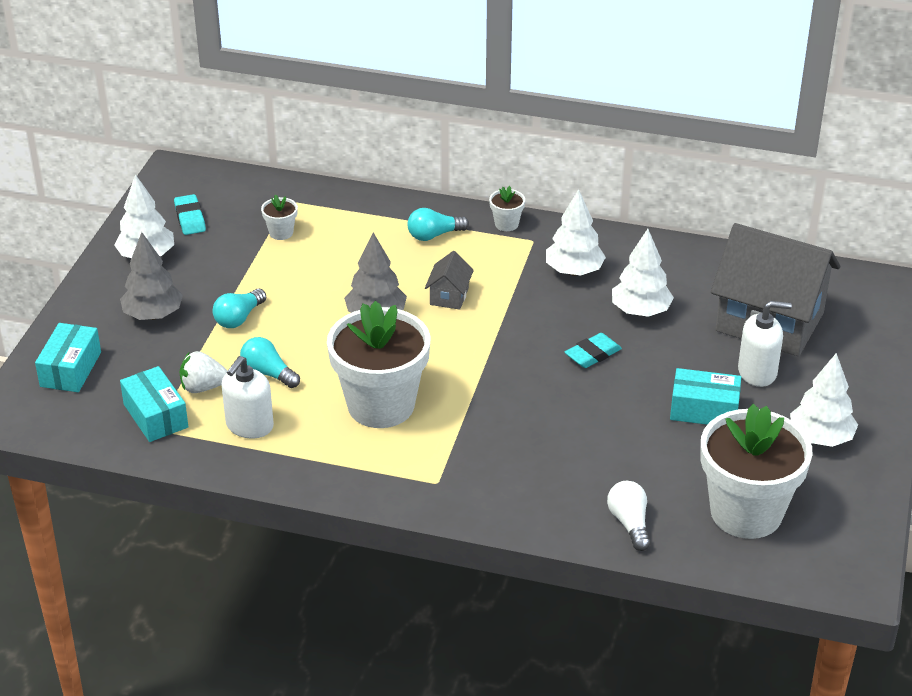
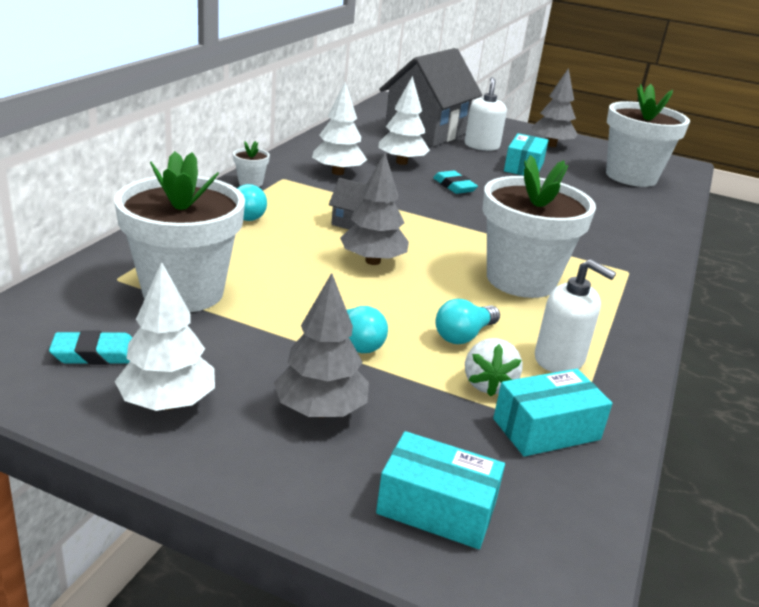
camera: 85 degrees left, 10 degrees down
white flower pot [261,195,298,240] -> white flower pot [115,151,245,312], size x2.49
white light bulb [607,481,651,551] -> none
white tree [790,353,858,447] -> grey tree [531,68,578,147]

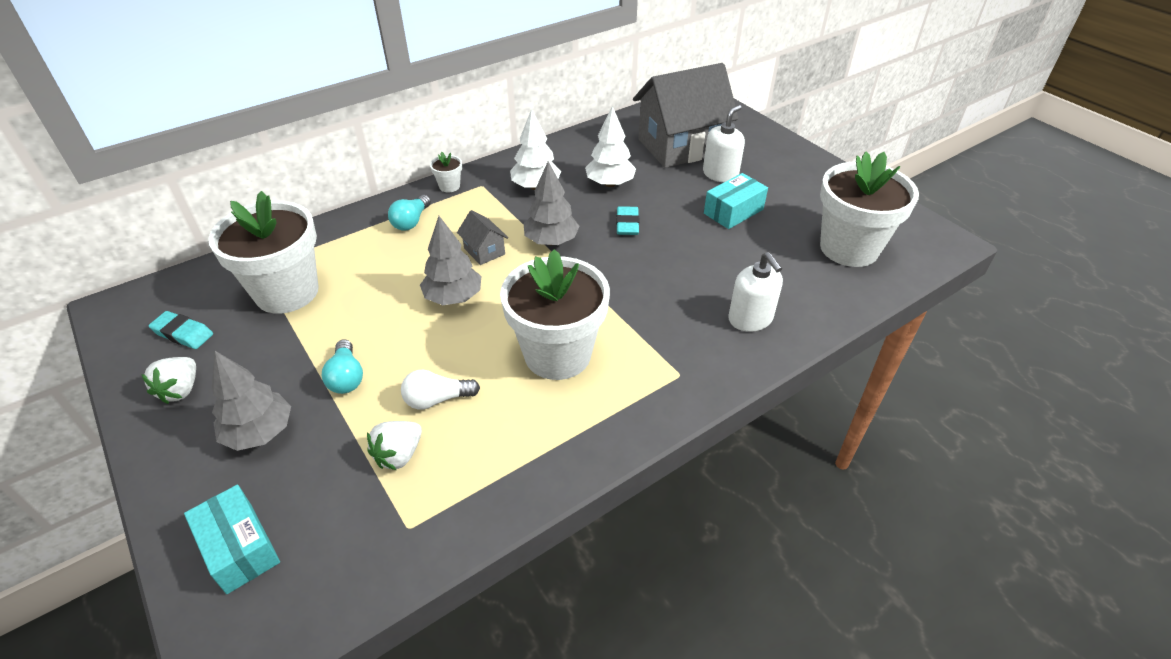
camera: 35 degrees right, 15 degrees up
white tree [115,262,215,411] -> white strawberry [141,357,196,404]
turquoise light bulb [436,299,500,344] -> white light bulb [401,370,480,410]
turquoise box [493,369,613,457] -> none
grey tree [531,68,578,147] -> grey tree moved to [524,161,579,245]
white soap dispenser [535,259,616,372] -> white soap dispenser moved to [728,252,783,332]

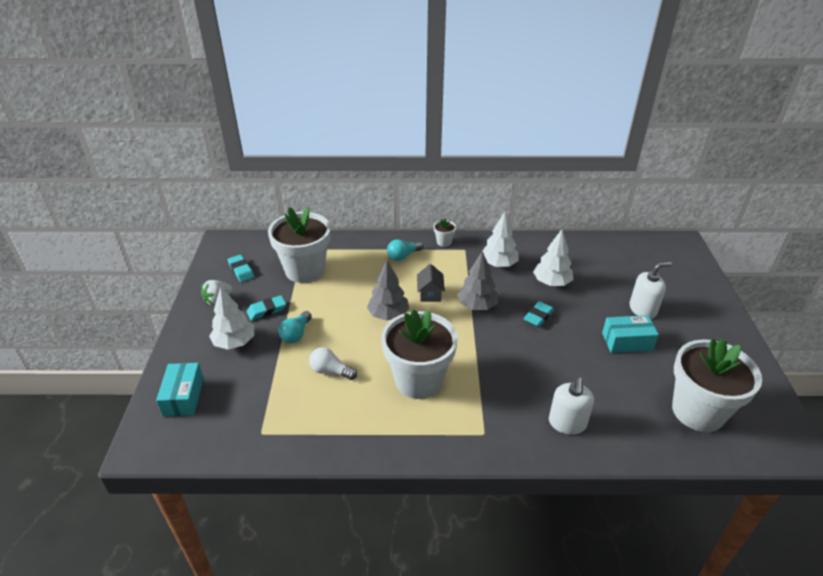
camera: 35 degrees right, 5 degrees down
grey tree [212,351,291,451] -> white tree [209,287,254,349]
white strawberry [367,421,422,470] -> none
grey house [633,63,739,168] -> none
none -> turquoise eraser [247,295,286,321]

